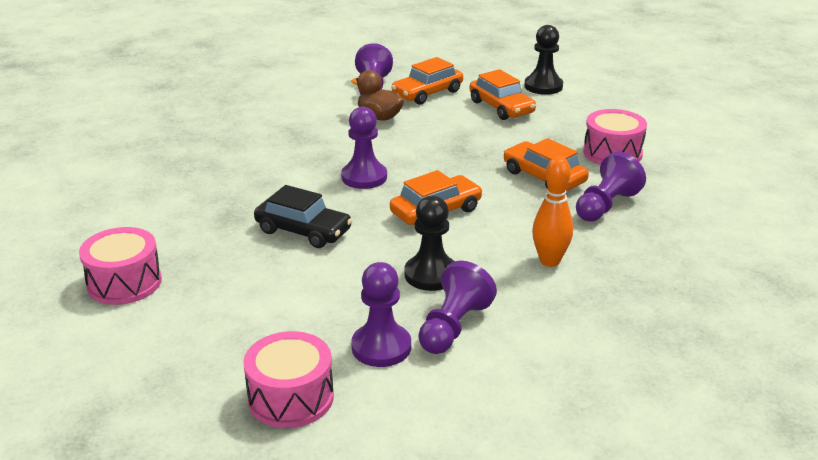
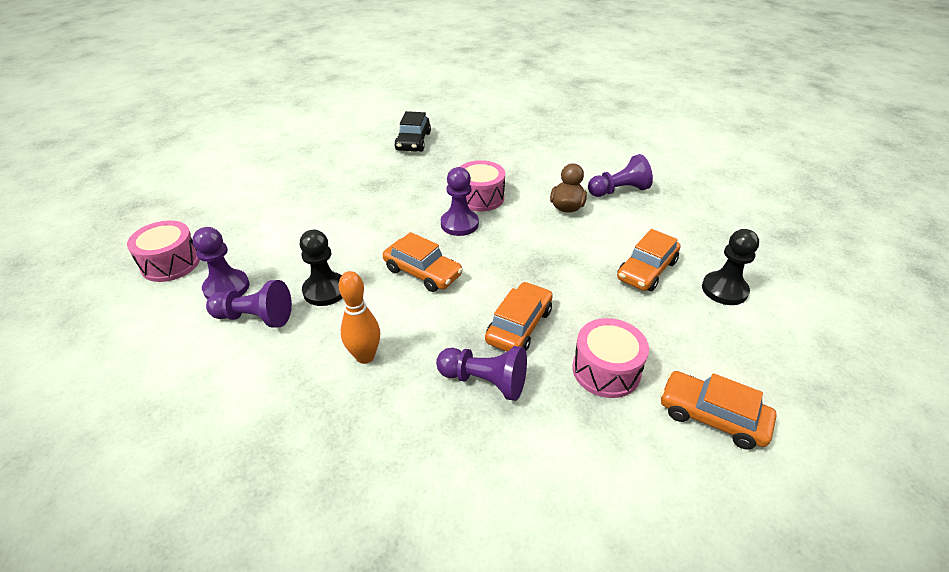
camera: 70 degrees right, 10 degrees up
pink drum [79,227,162,305] -> pink drum moved to [460,160,505,211]
black car [254,185,353,248] -> black car moved to [394,111,431,152]
orange car [391,57,463,105] -> orange car moved to [660,371,777,450]

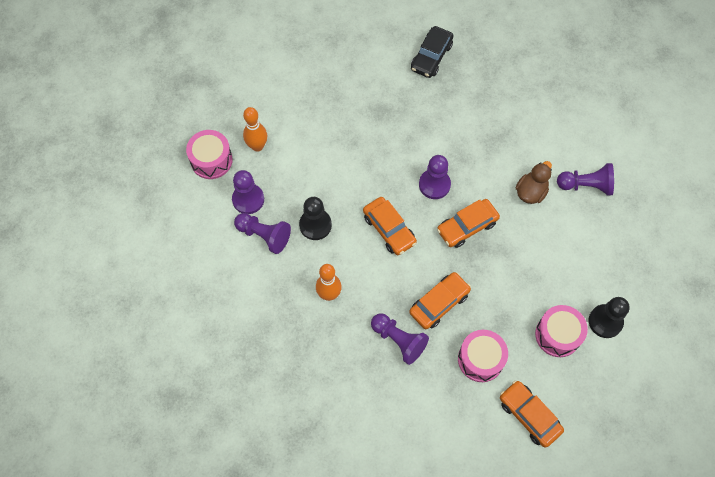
camera: 20 degrees right, 25 degrees up
pink drum [460,160,505,211] -> pink drum moved to [535,305,588,357]
orange car [617,229,680,291] -> orange car moved to [437,199,500,248]
none -> orange bowling pin [243,107,267,152]

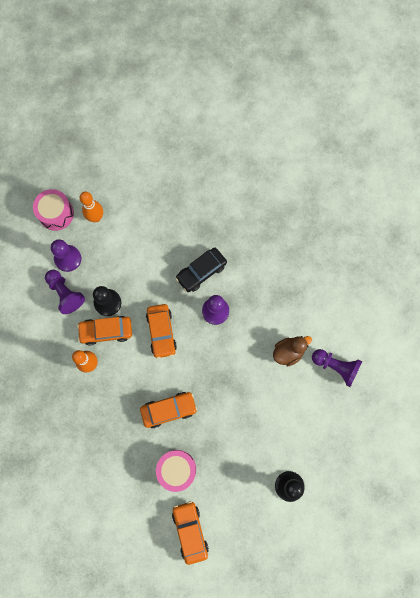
camera: 25 degrees right, 10 degrees up
purple pawn [371,313,429,365] -> none
black car [411,26,454,78] -> black car moved to [176,248,227,292]
orange car [437,199,500,248] -> orange car moved to [77,316,132,345]
pink drum [535,305,588,357] -> none

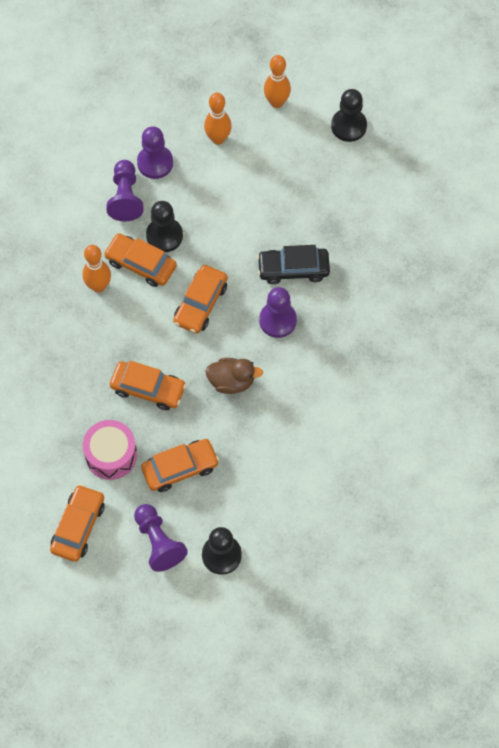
camera: 35 degrees right, 10 degrees down
pink drum [33,189,74,231] -> none
brown duck [273,336,312,367] -> brown duck moved to [205,358,263,394]
purple pawn [312,349,362,387] -> purple pawn moved to [134,504,188,572]
none -> orange car [141,439,219,492]
none -> orange bowling pin [264,55,291,108]
none -> black pawn [331,89,367,142]

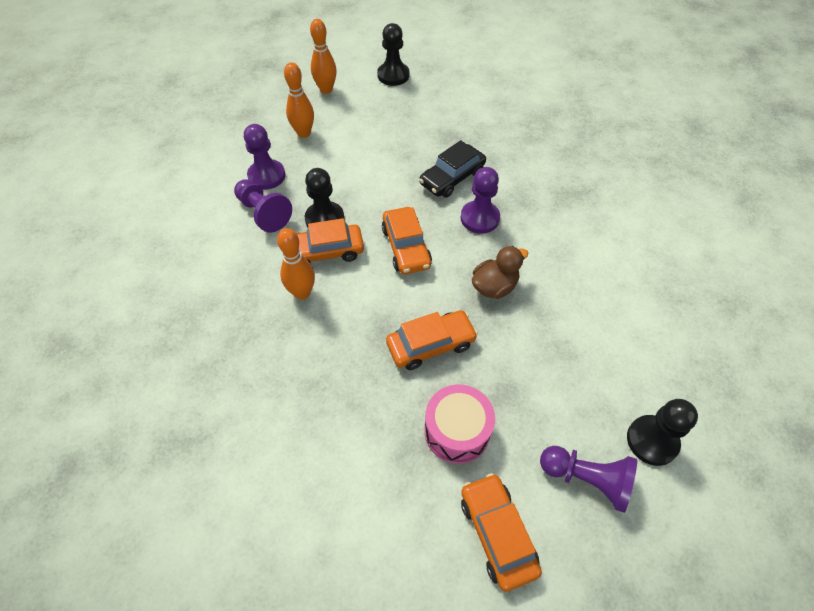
camera: 40 degrees left, 10 degrees down
orange car [141,439,219,492] -> none

